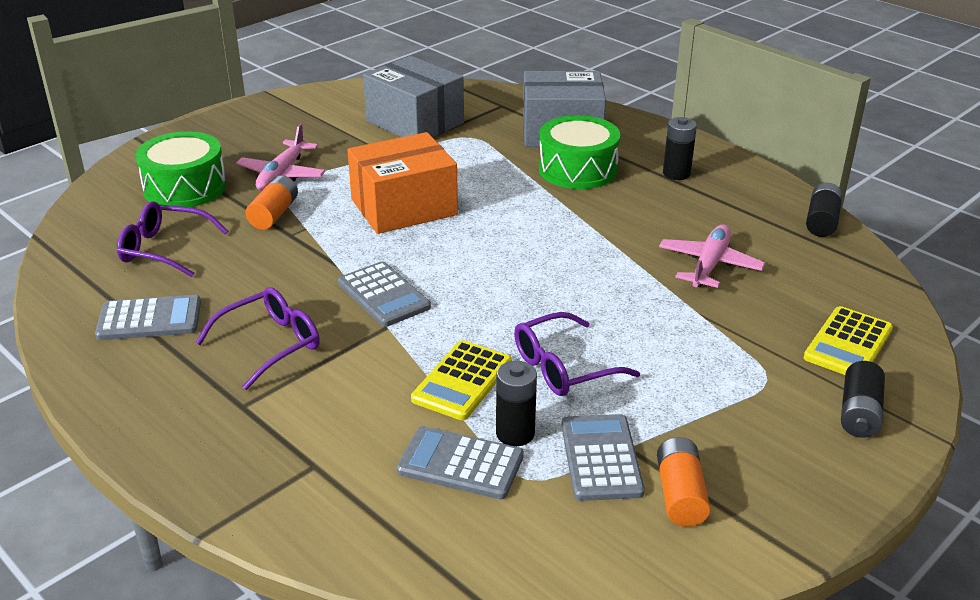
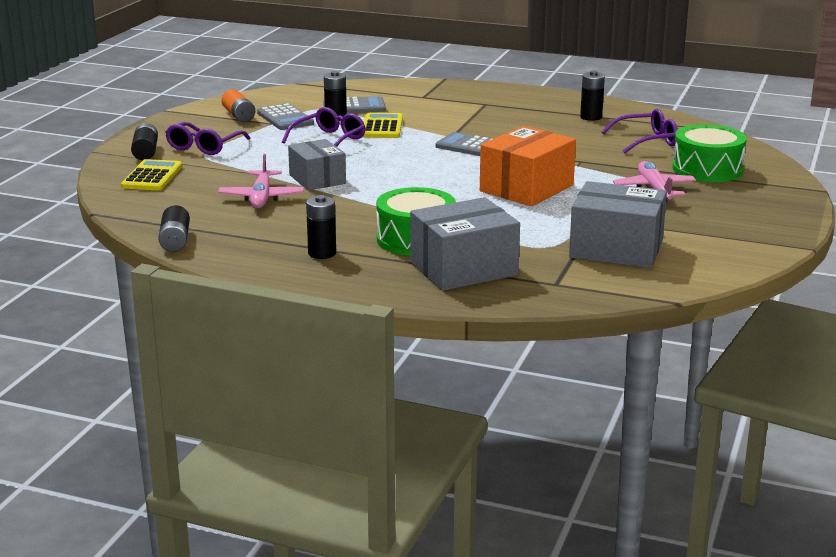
camera: 155 degrees right, 10 degrees down
grey calculator [95,295,201,340] -> black battery [580,71,605,121]
purple glasses [195,287,320,390] -> purple glasses moved to [165,122,251,155]
orange battery [245,175,298,230] -> none
none -> grey box [288,139,346,191]

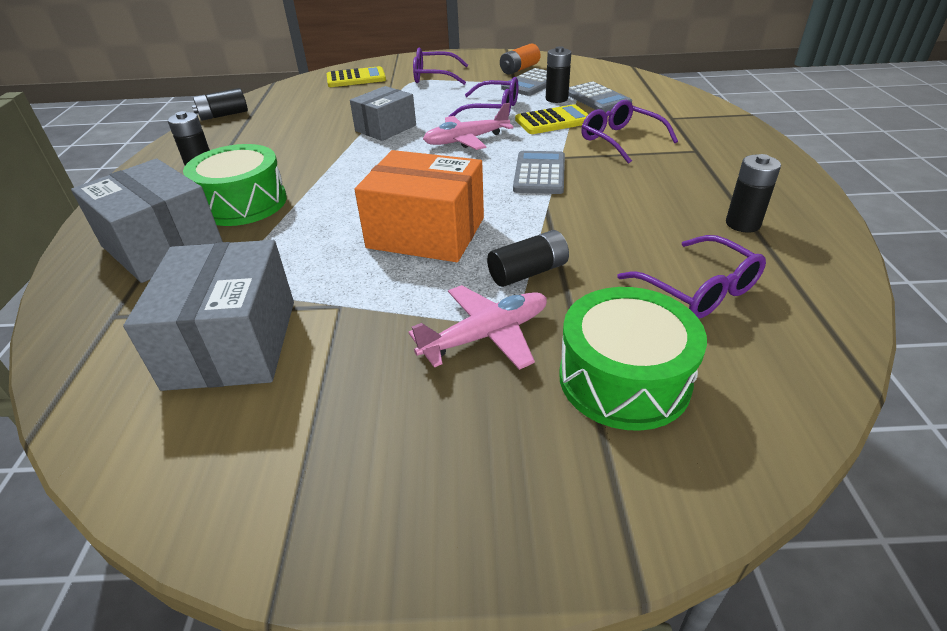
camera: 70 degrees right, 15 degrees up
black battery [131,123,158,160] -> black battery moved to [487,230,569,287]
pink plane [218,154,304,209] -> pink plane moved to [423,103,514,150]
none -> purple glasses [581,100,678,164]

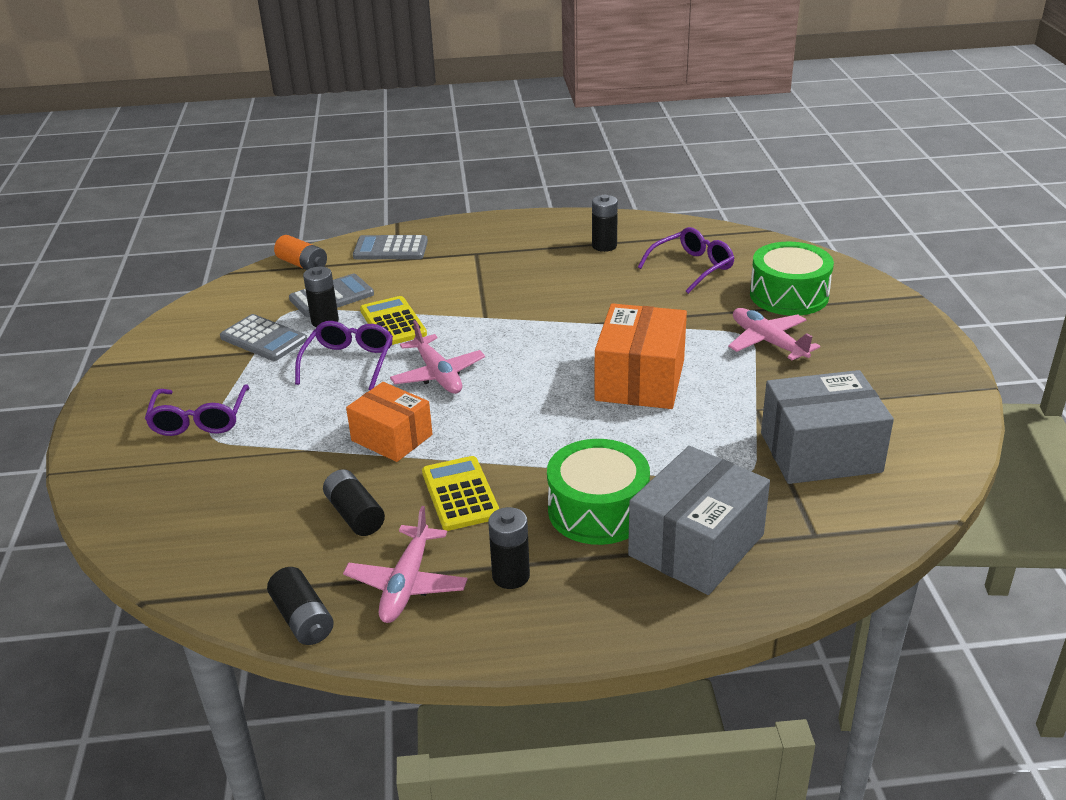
camera: 95 degrees left, 5 degrees down
yellow calculator [327,66,386,87] -> yellow calculator moved to [422,456,499,531]
grey box [350,86,416,141] -> orange box [346,382,432,462]
black battery [487,230,569,287] -> black battery moved to [323,469,385,536]
orange battery [500,43,540,75] -> orange battery moved to [274,235,327,270]
grey calculator [513,151,565,194] -> grey calculator moved to [353,235,428,259]
purple glasses [581,100,678,164] -> none
none -> pink plane [343,506,468,623]

